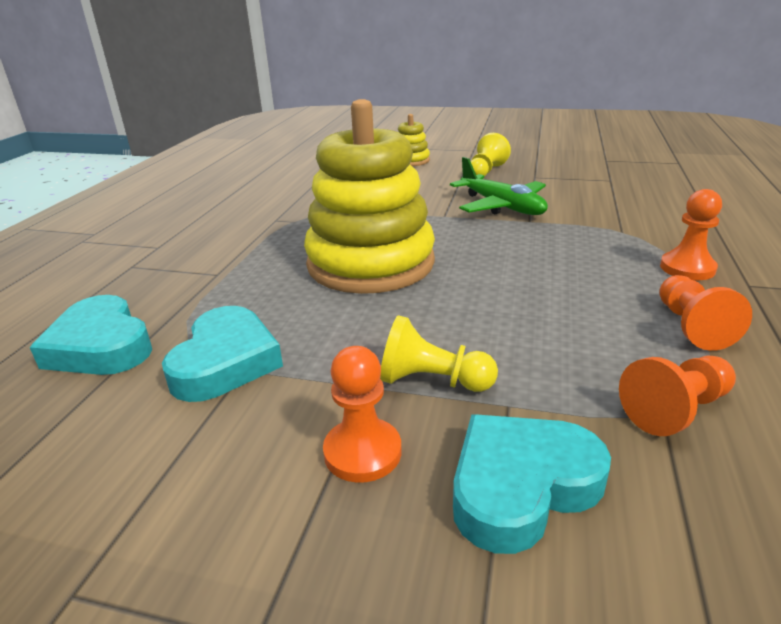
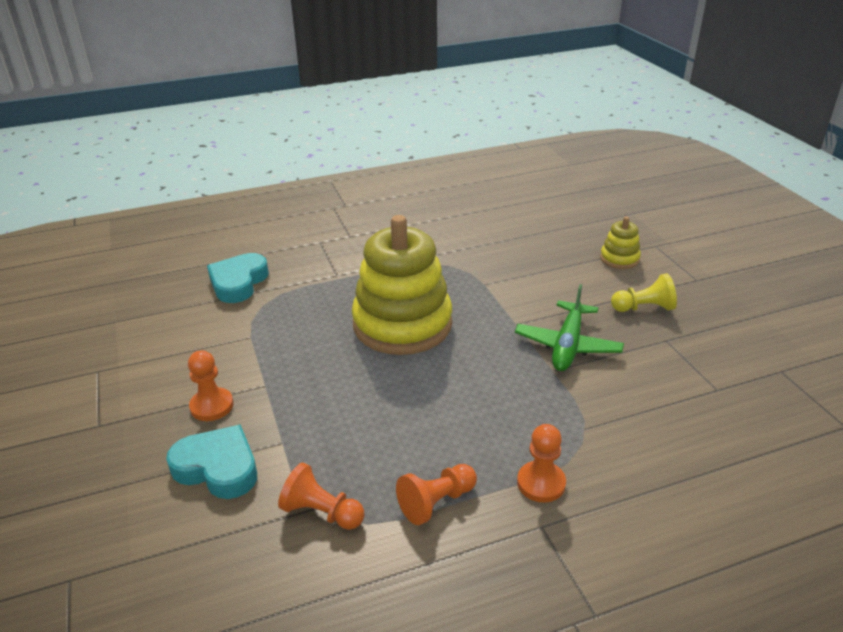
camera: 55 degrees right, 5 degrees up
turquoise heart [162,306,283,402] -> none
yellow pawn [380,315,498,392] -> none

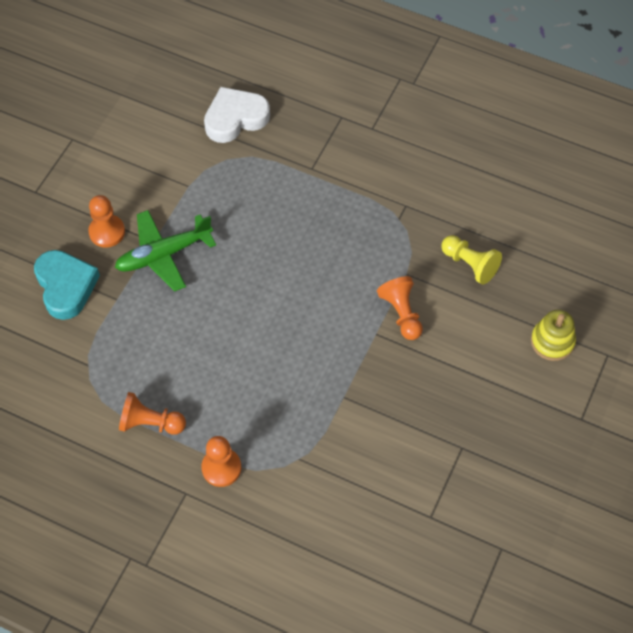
camera: 45 degrees right, 25 degrees up
turquoise heart [207,253,269,303] -> white heart [204,87,270,143]
orange pawn [278,463,364,530] -> orange pawn moved to [377,276,423,340]
yellow stacking toy [352,215,452,355] -> none
green plane [515,284,624,371] -> green plane moved to [115,210,216,292]
yellow pawn [611,273,677,312] -> yellow pawn moved to [441,235,502,285]

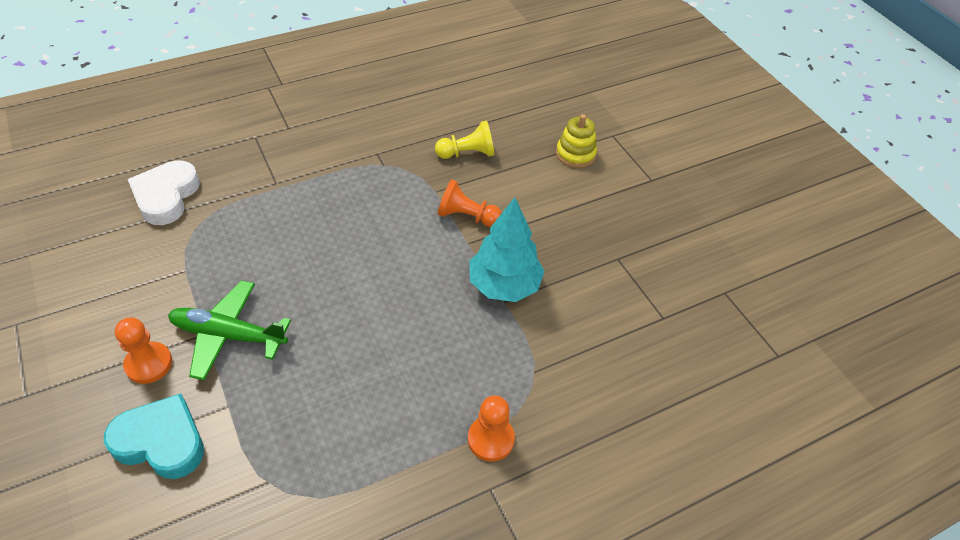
camera: 55 degrees left, 10 degrees down
green plane [115,210,216,292] -> green plane turned 90 degrees clockwise [168,280,291,380]
orange pawn [119,392,186,435] -> none
none -> turquoise tree [469,197,545,302]

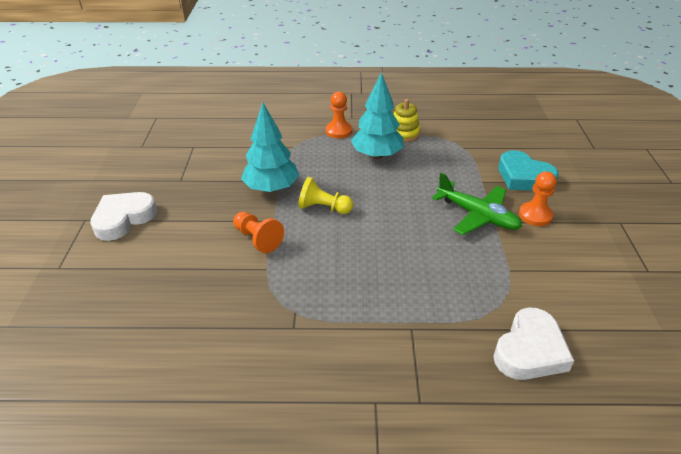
camera: 150 degrees left, 10 degrees down
yellow pawn [435,121,494,159] -> yellow pawn moved to [298,177,353,214]
yellow stacking toy [556,114,597,168] -> yellow stacking toy moved to [394,99,420,142]
none -> white heart [90,192,157,241]
none -> turquoise tree [351,72,404,159]

